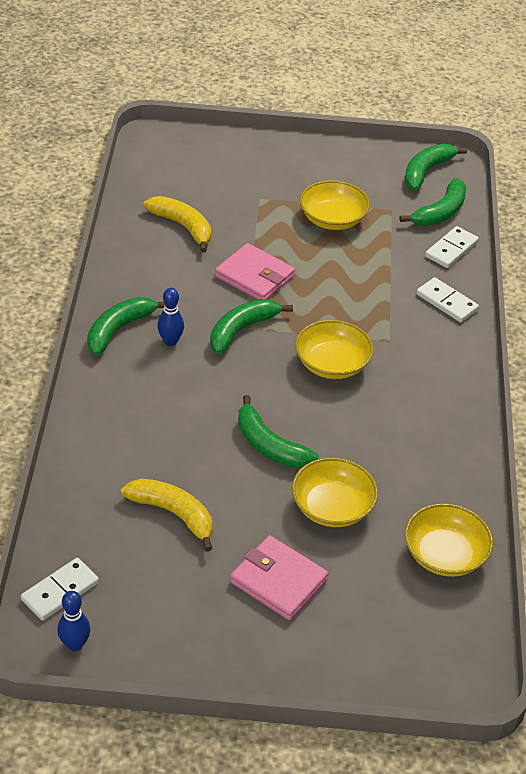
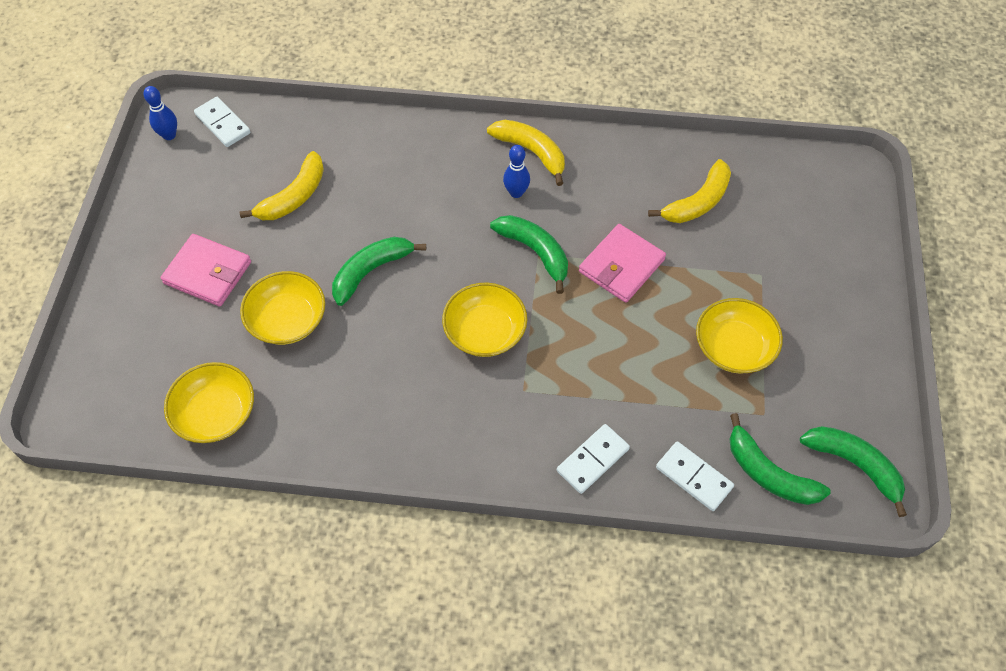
camera: 95 degrees right, 15 degrees up
green banana [87,297,165,356] -> yellow banana [487,120,565,186]
pink wallet [230,535,329,620] -> pink wallet turned 75 degrees clockwise [160,234,251,307]

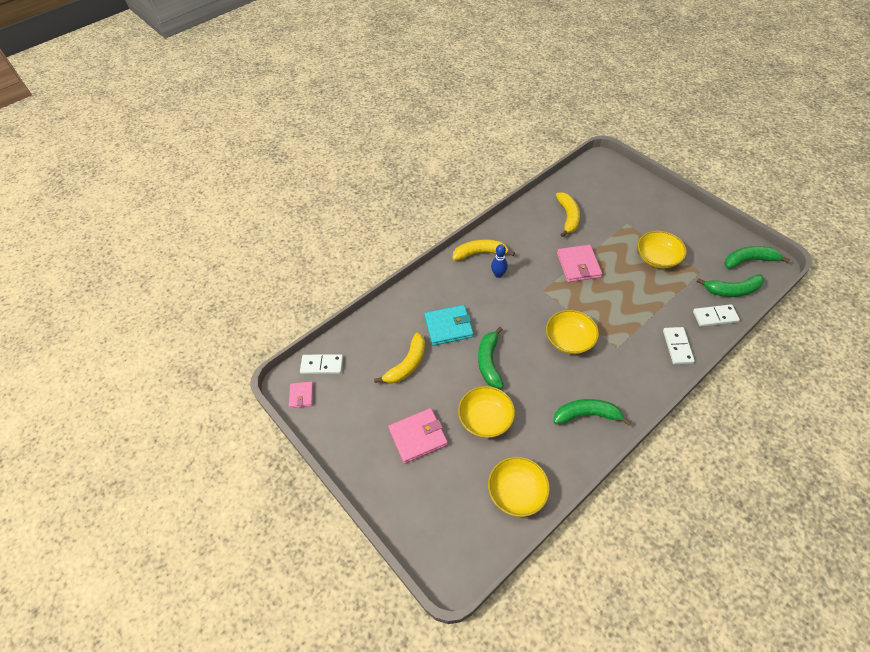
camera: 45 degrees left, 5 degrees down
blue bowling pin [143,86,177,140] -> pink wallet [289,382,313,408]
yellow banana [240,151,324,220] -> yellow banana turned 45 degrees clockwise [374,333,425,384]
green banana [490,215,568,294] -> green banana moved to [554,399,631,425]
none -> turquoise wallet [424,305,474,346]

